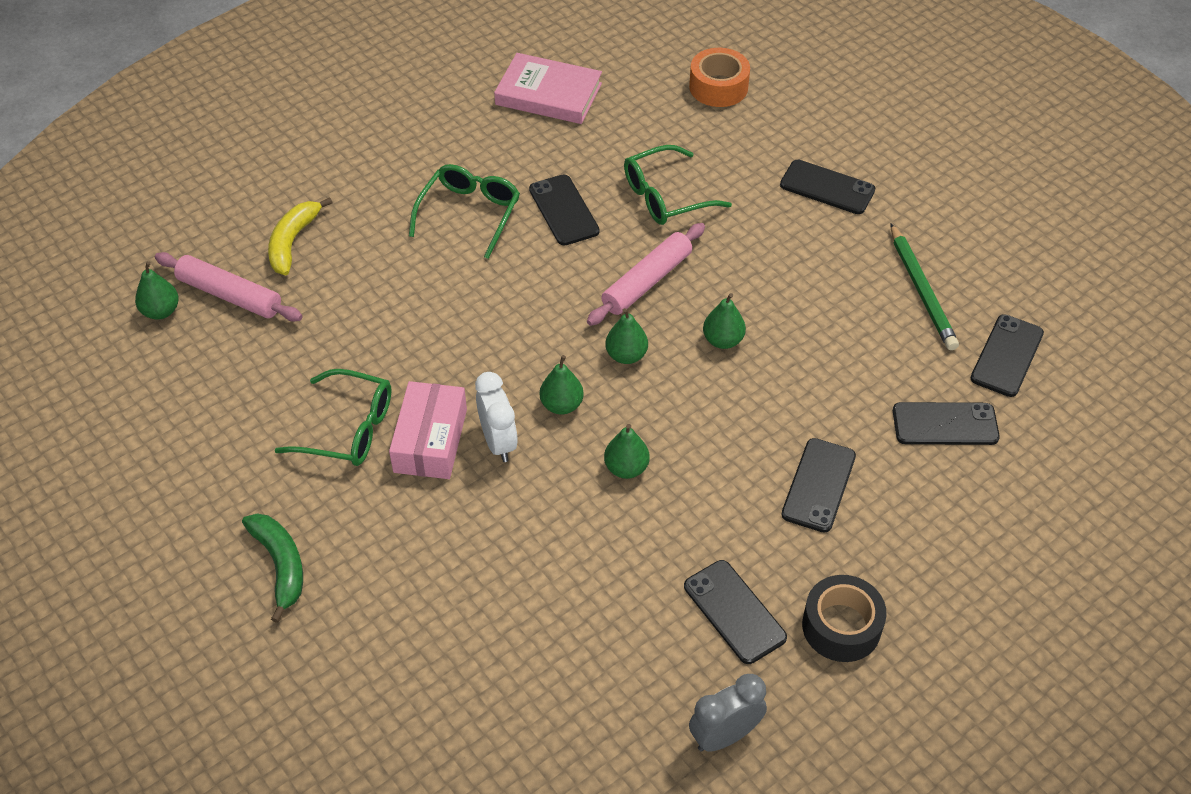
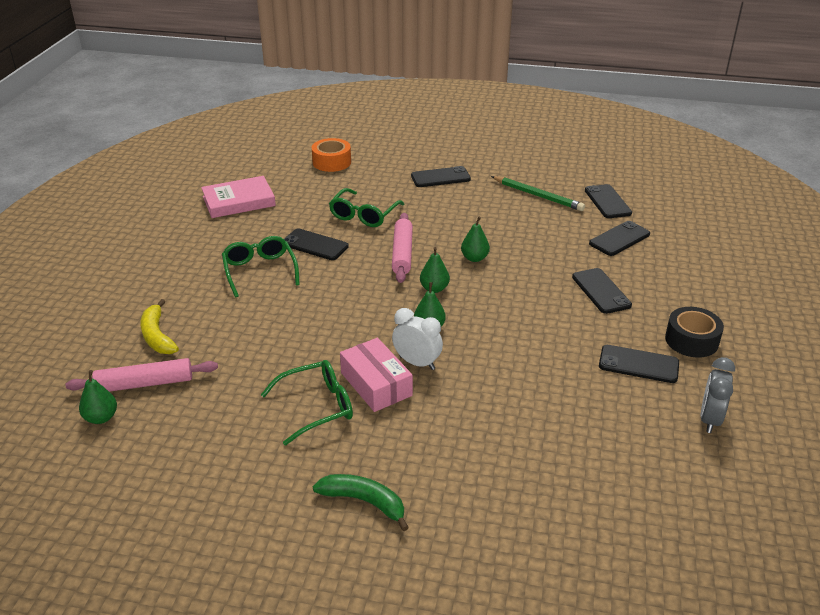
camera: 40 degrees left, 15 degrees down
green pear [604,424,650,479] -> none

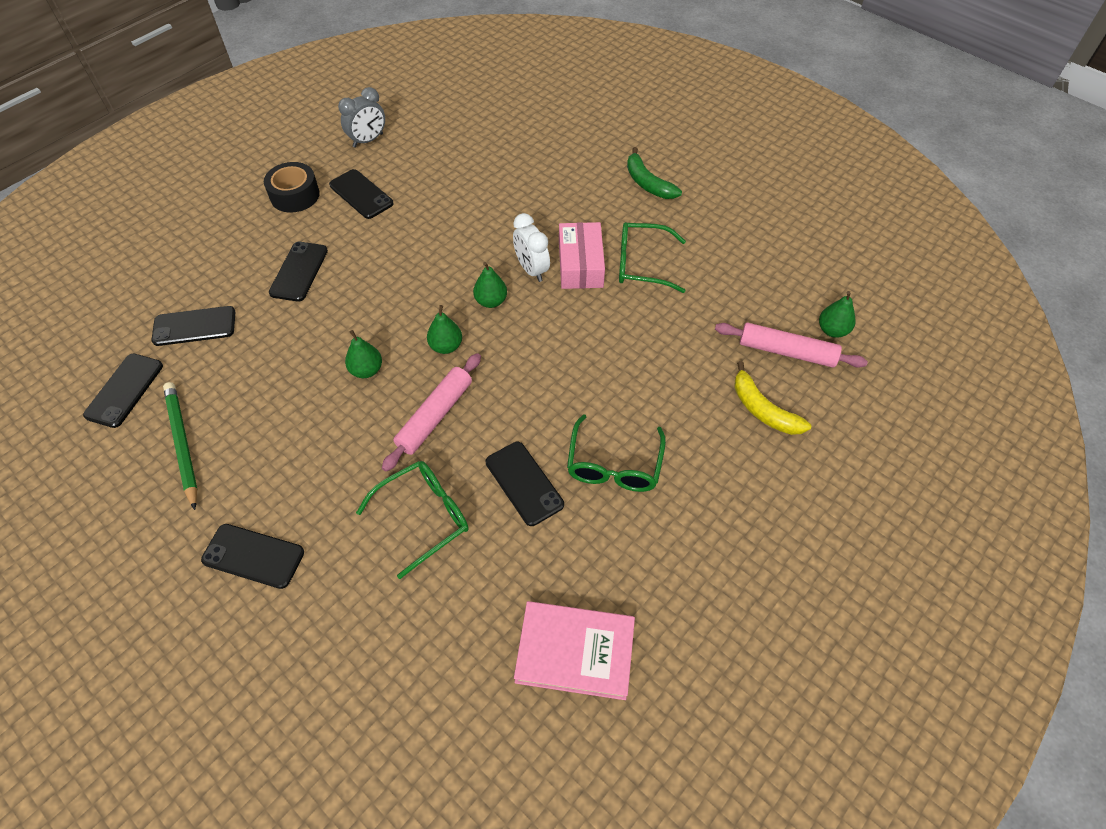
camera: 150 degrees left, 20 degrees up
yellow banana [140,299,179,354] -> yellow banana turned 135 degrees clockwise [735,361,811,435]
orange tape [312,138,351,172] -> none

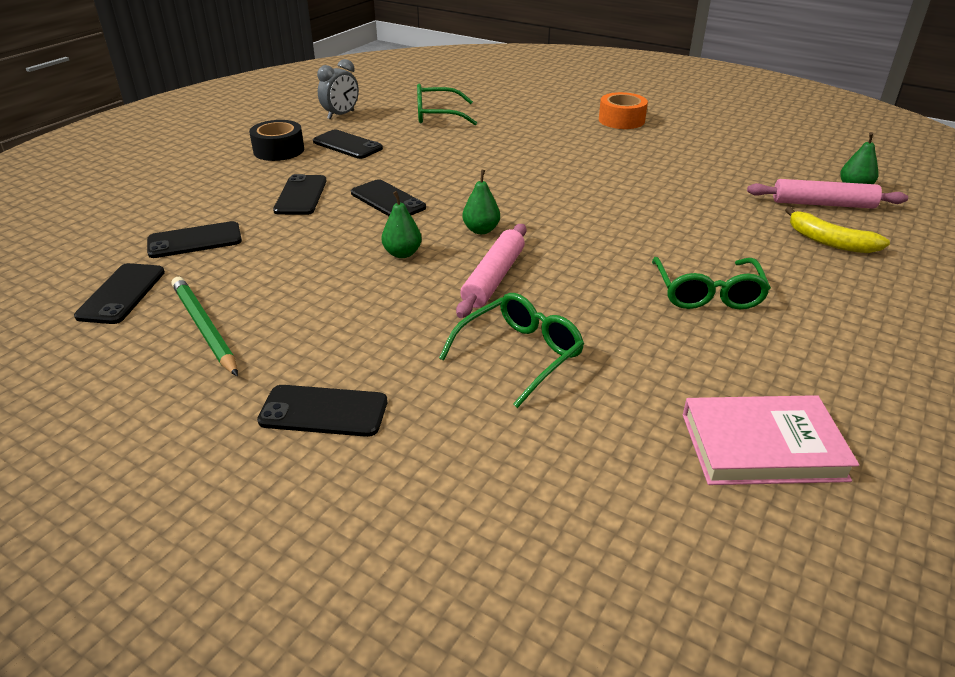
camera: 10 degrees left, 20 degrees down
green pear [473,262,507,308] -> none
black phone [486,442,564,526] -> black phone moved to [351,179,426,216]
white clock [513,213,550,282] -> none
pink box [559,222,605,289] -> none
green glasses [619,222,686,293] -> green glasses moved to [417,84,477,125]
green banana [627,147,682,199] -> orange tape [599,92,648,129]

